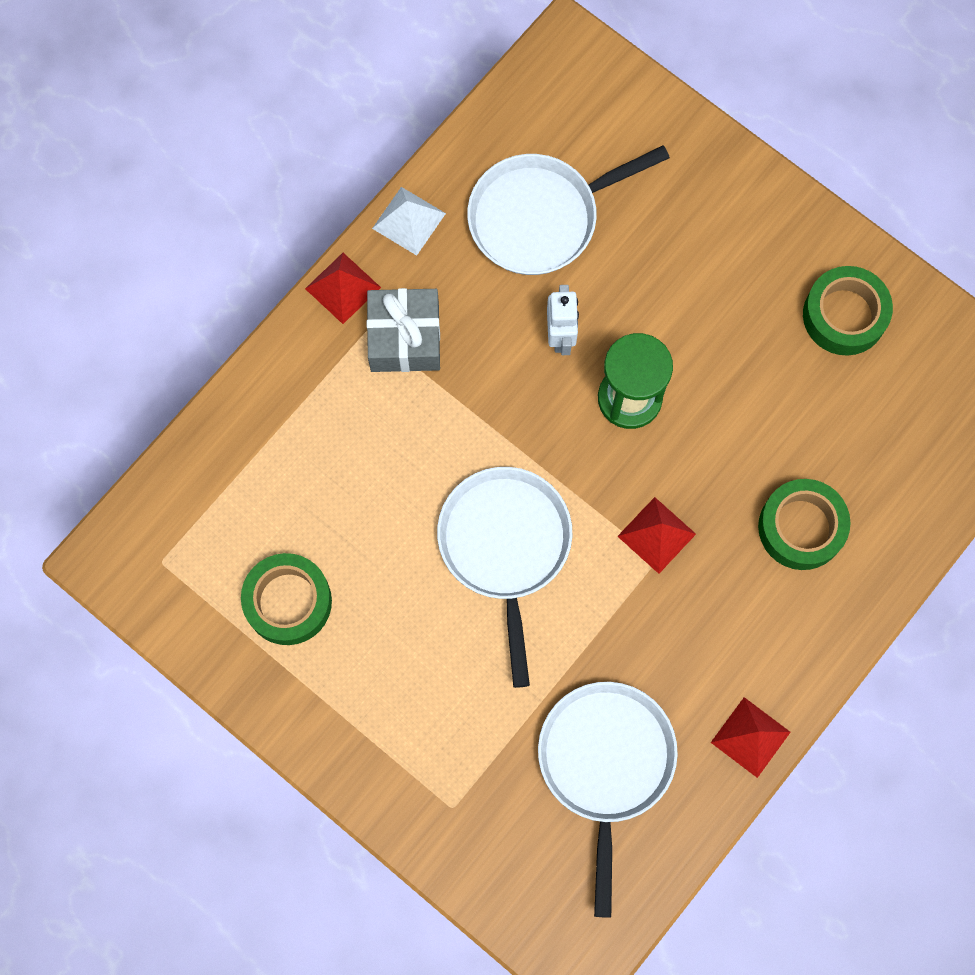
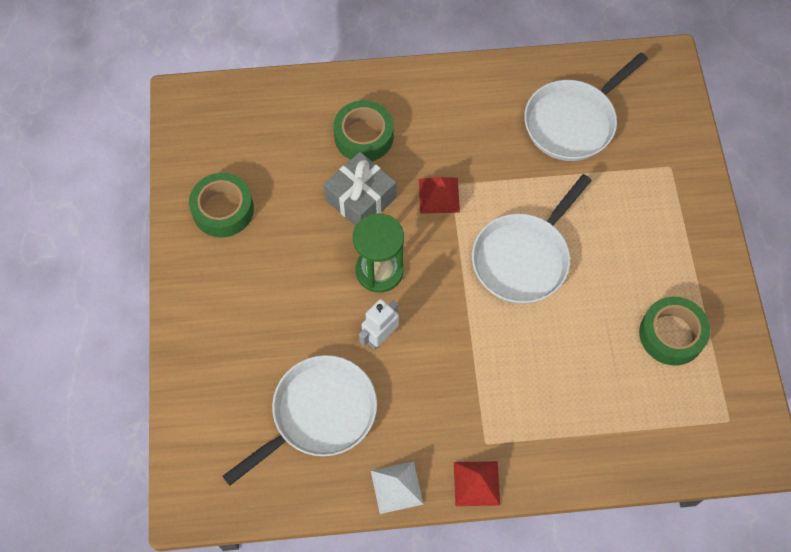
camera: 135 degrees left, 10 degrees down
grey gift [367,288,440,372] -> grey gift moved to [324,152,396,226]
white pan [467,145,670,275] -> white pan turned 60 degrees counterclockwise [223,355,377,486]
red pyramid [711,697,791,778] -> none

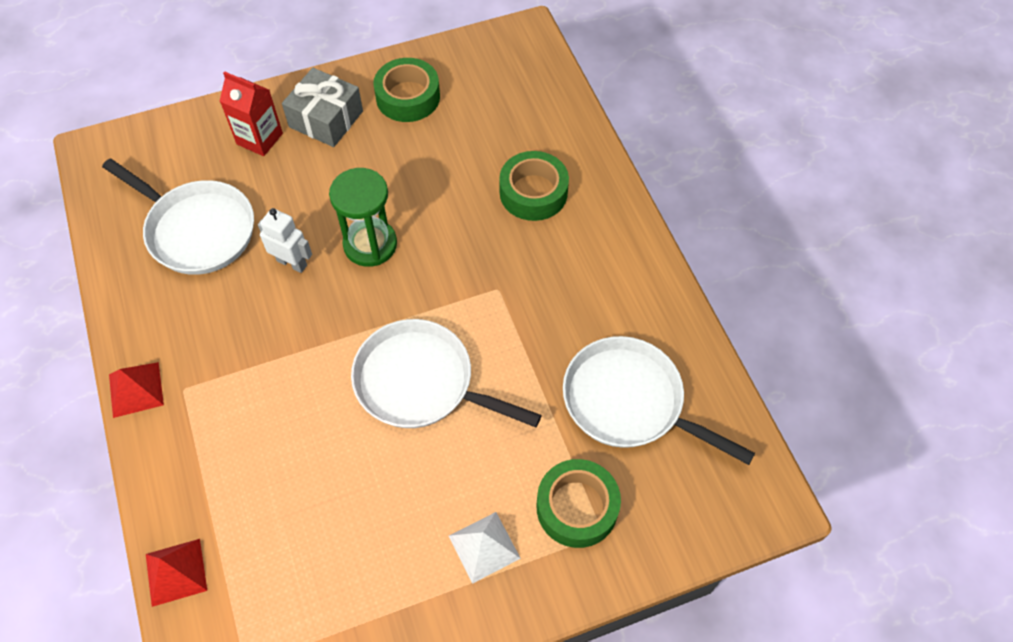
camera: 75 degrees right, 5 degrees down
grey gift [324,152,396,226] -> grey gift moved to [282,68,363,147]
white pyramid [371,461,423,514] -> white pyramid moved to [449,512,521,584]
red pyramid [419,177,460,214] -> red pyramid moved to [146,539,207,607]
green tape [639,297,710,366] -> green tape moved to [537,459,621,548]
none -> red carton [220,71,283,156]

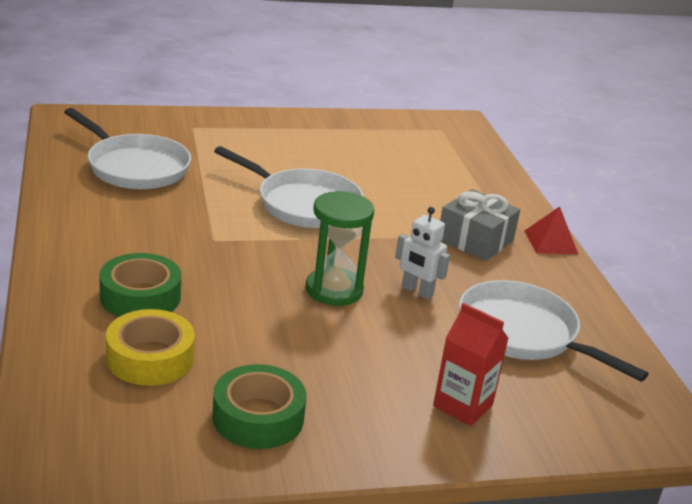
camera: 175 degrees left, 30 degrees down
red pyramid [146,539,207,607] -> none
grey gift [282,68,363,147] -> grey gift moved to [440,189,520,261]
white pyramid [449,512,521,584] -> none
green tape [537,459,621,548] -> none
none -> yellow tape [106,309,195,386]

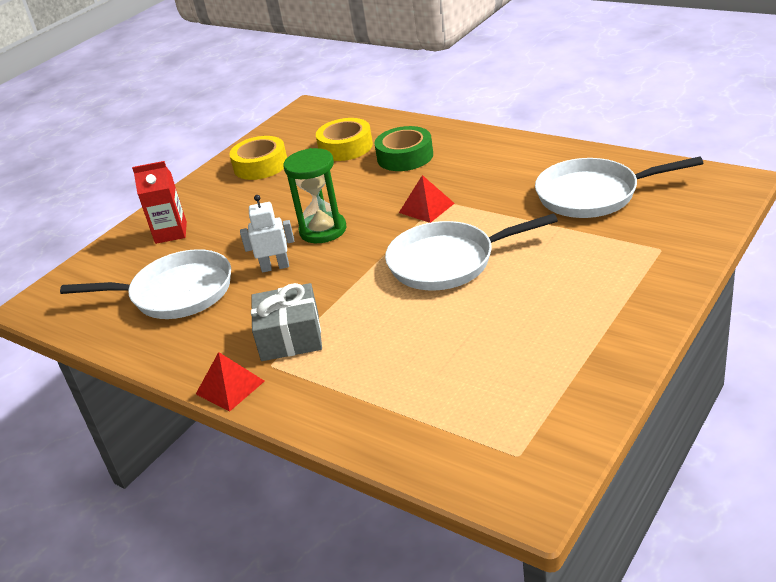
camera: 145 degrees right, 5 degrees up
green tape [212,364,306,449] -> yellow tape [229,136,287,180]
none -> red pyramid [399,175,455,223]

